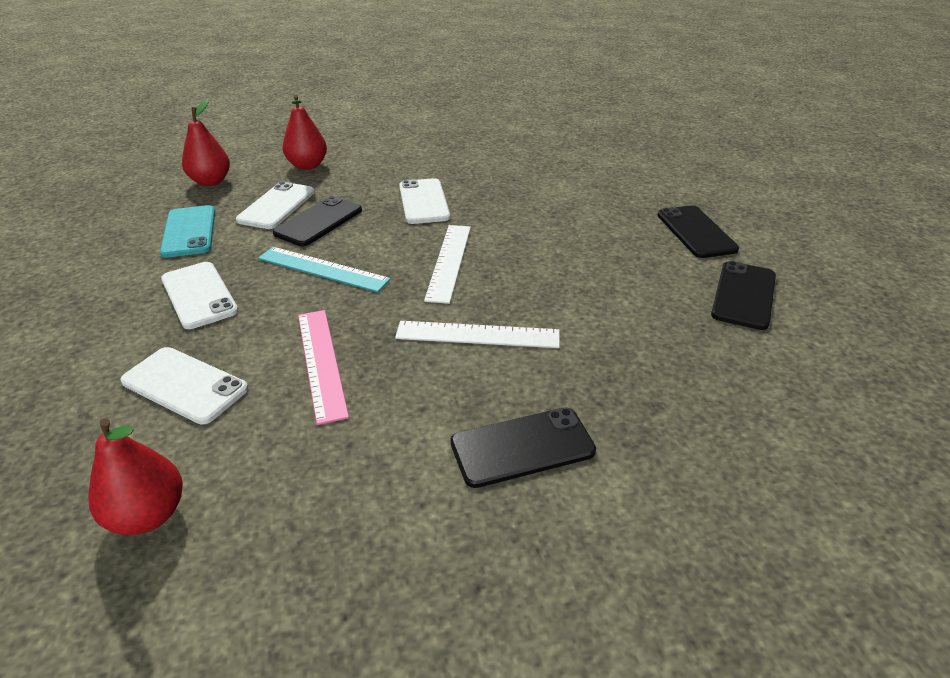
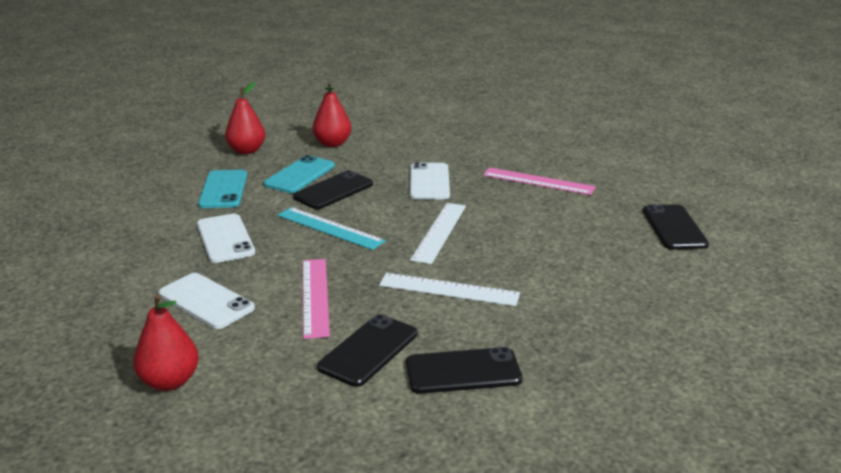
camera: 10 degrees right, 10 degrees down
white phone [236,181,315,229] -> turquoise phone [264,155,335,193]
black phone [711,261,776,330] -> black phone moved to [317,314,417,387]
none -> pink ruler [483,167,596,195]

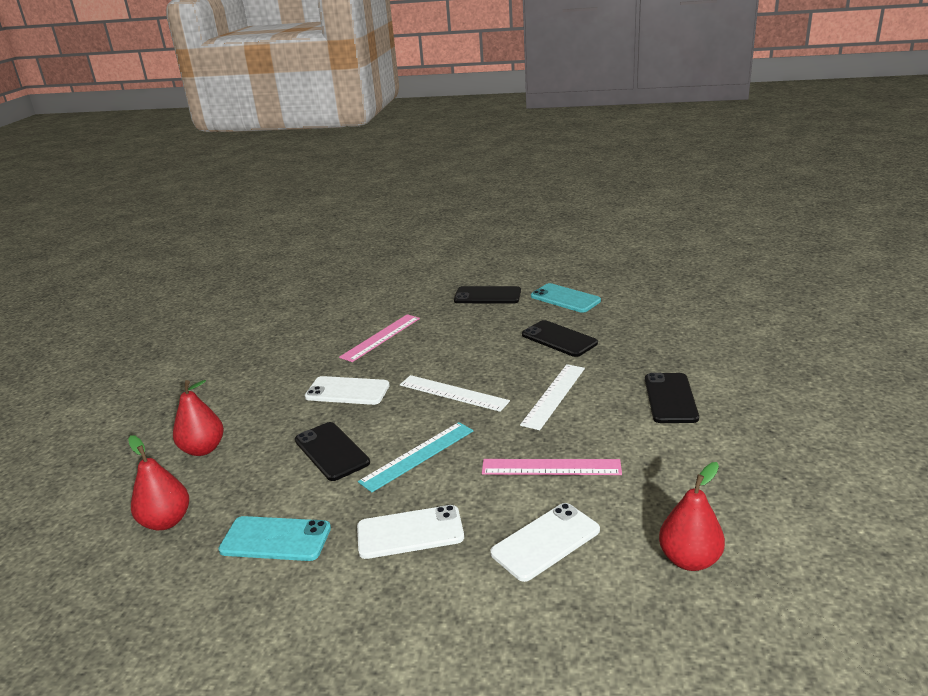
camera: 75 degrees left, 0 degrees up
turquoise phone [264,155,335,193] -> turquoise phone moved to [531,283,601,313]
black phone [317,314,417,387] -> black phone moved to [522,320,598,357]

